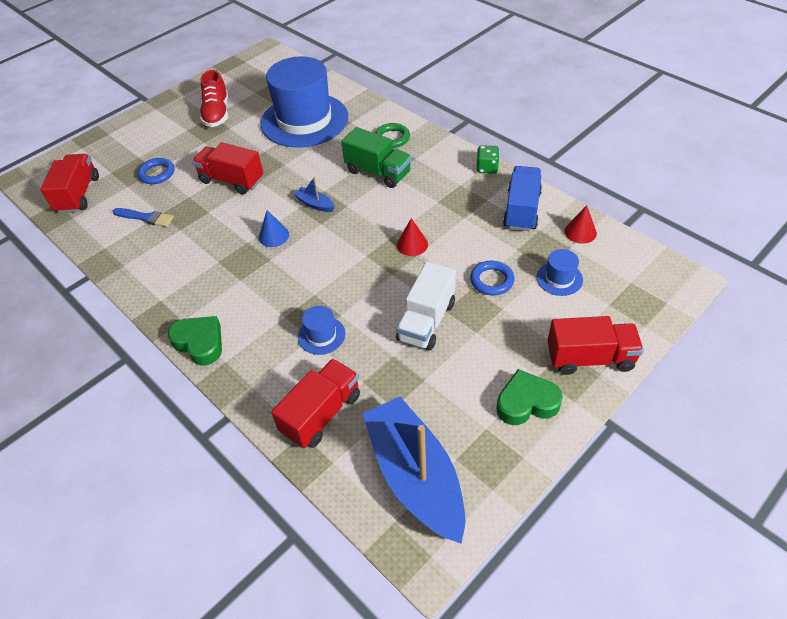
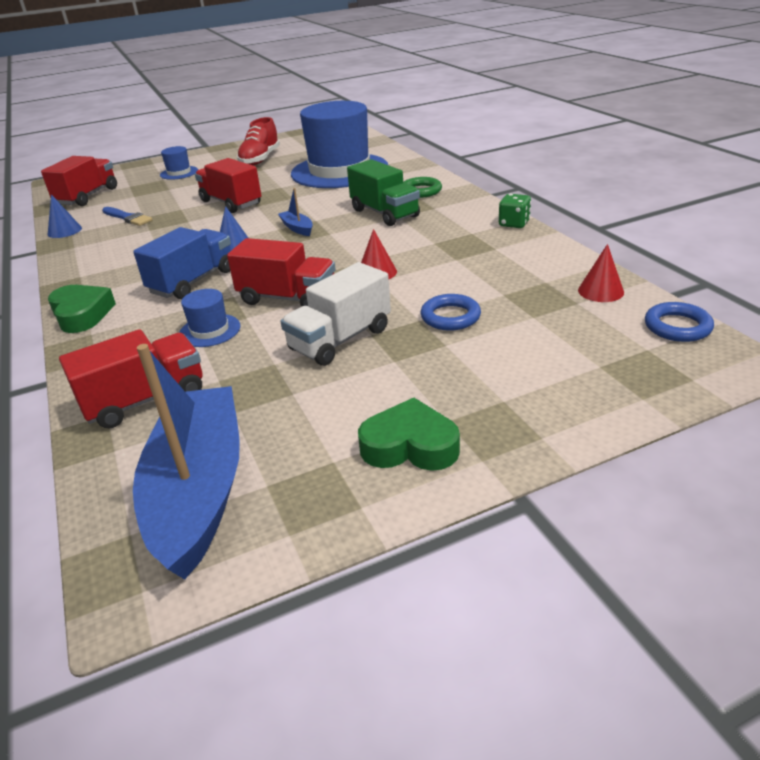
camera: 20 degrees right, 15 degrees down
blue ring [137,158,174,184] -> blue ring moved to [645,302,714,342]
blue truck [503,166,542,231] -> blue truck moved to [133,227,231,299]
blue hat [537,249,583,296] -> blue hat moved to [160,146,198,180]
red truck [548,316,644,375] -> red truck moved to [227,238,336,307]
none -> blue cone [48,194,82,238]

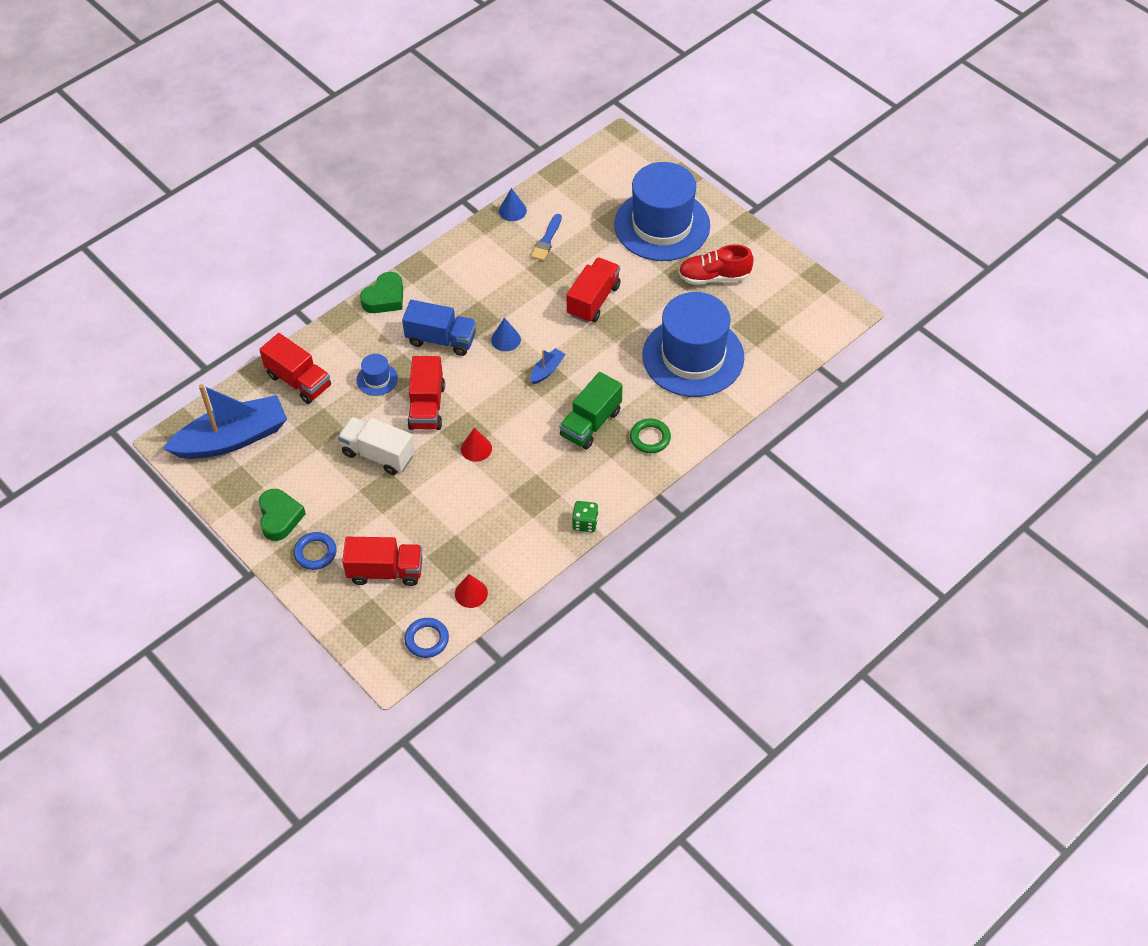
camera: 70 degrees right, 20 degrees up
red truck [41,156,117,206] -> red truck moved to [342,537,422,586]
blue hat [160,146,198,180] -> blue hat [614,162,710,261], size x2.48
blue ring [421,294,481,331] -> blue ring moved to [294,532,337,570]

